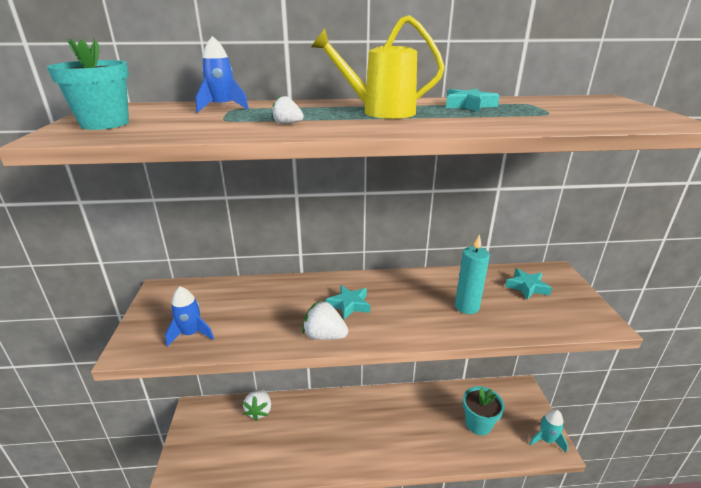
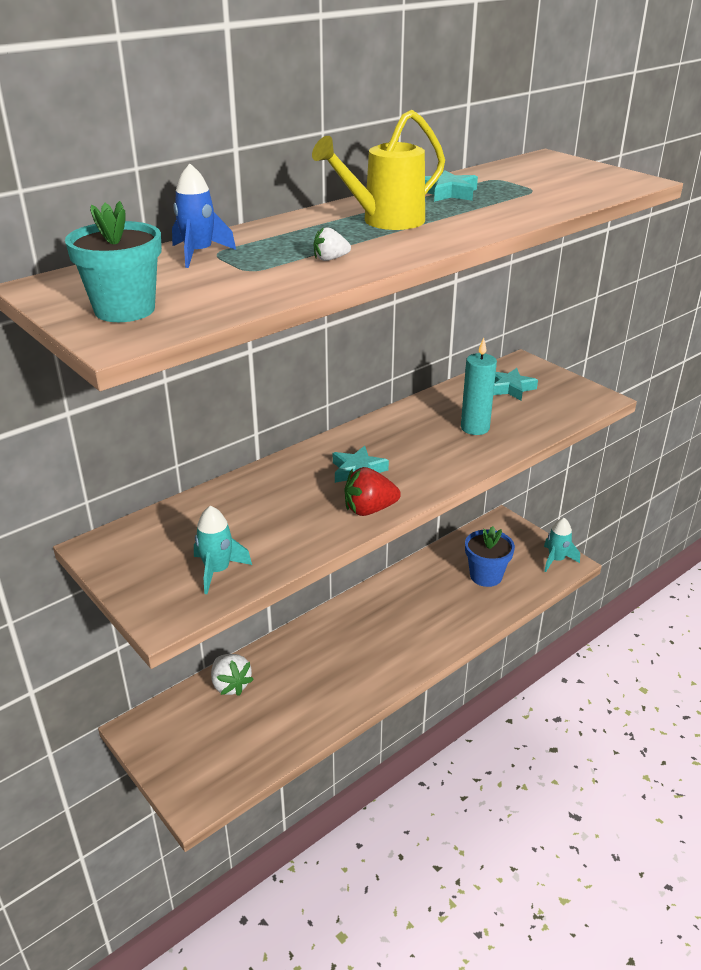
camera: 35 degrees left, 5 degrees up
blue rocket [165,287,214,347] -> turquoise rocket [194,506,252,594]
white strawberry [302,300,348,340] -> red strawberry [344,467,401,516]
turquoise flower pot [463,386,504,435] -> blue flower pot [465,526,515,587]

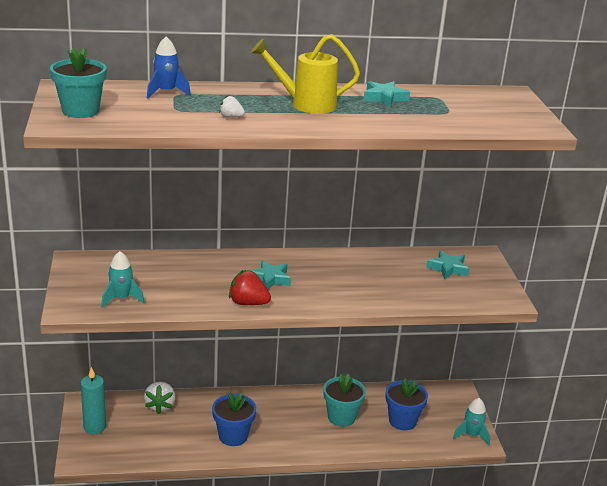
camera: 30 degrees right, 5 degrees down
turquoise candle [461,338,497,435] -> turquoise candle moved to [81,367,106,434]
none -> blue flower pot [212,392,256,446]
none -> turquoise flower pot [323,374,366,427]

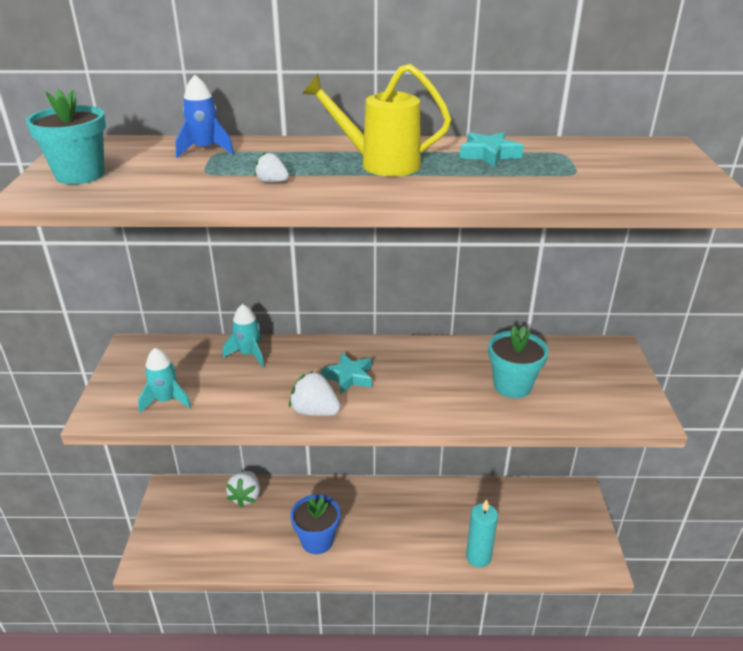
camera: 10 degrees right, 5 degrees up
turquoise candle [81,367,106,434] -> turquoise candle moved to [466,499,498,568]
red strawberry [229,270,271,305] -> white strawberry [289,371,341,416]
turquoise flower pot [323,374,366,427] -> turquoise flower pot moved to [488,326,548,398]
blue flower pot [385,378,428,430] -> none
turquoise star [426,250,469,279] -> none
turquoise rocket [453,398,490,446] -> turquoise rocket moved to [223,304,264,367]

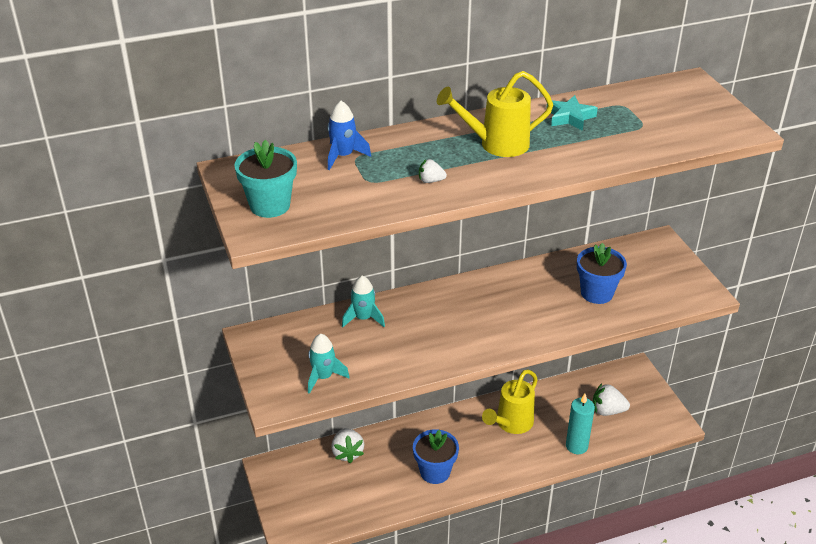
camera: 20 degrees left, 5 degrees up
white strawberry [289,371,341,416] -> white strawberry moved to [593,383,630,416]
turquoise star [321,353,372,394] -> none
turquoise flower pot [488,326,548,398] -> blue flower pot [577,243,627,304]
none -> yellow watering can [482,369,538,434]

